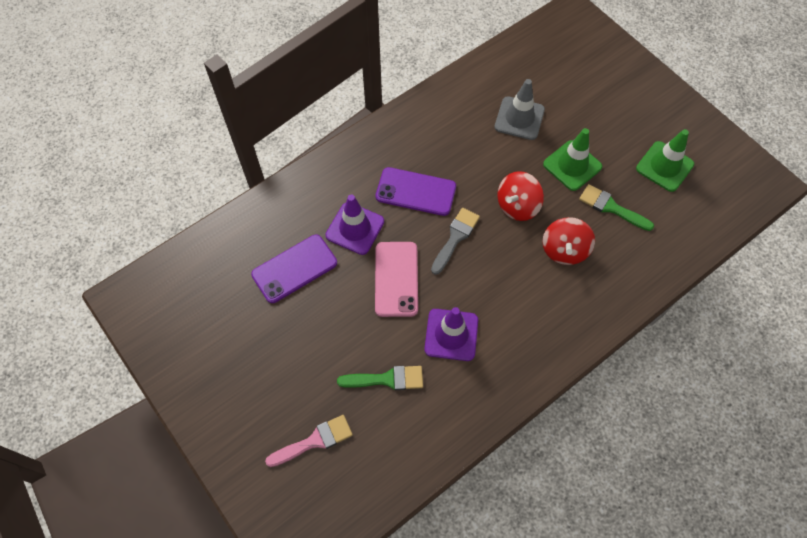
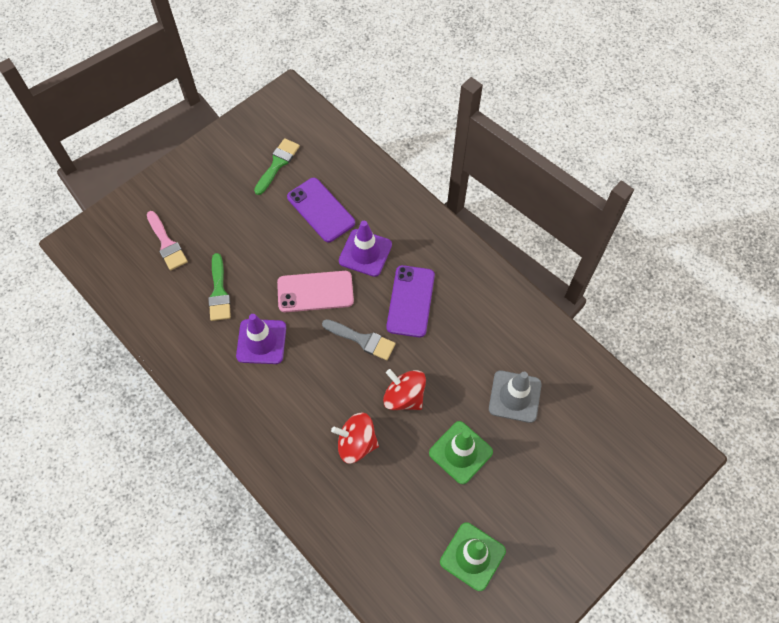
camera: 85 degrees right, 0 degrees up
green brush [579,184,654,231] -> green brush moved to [254,138,300,195]

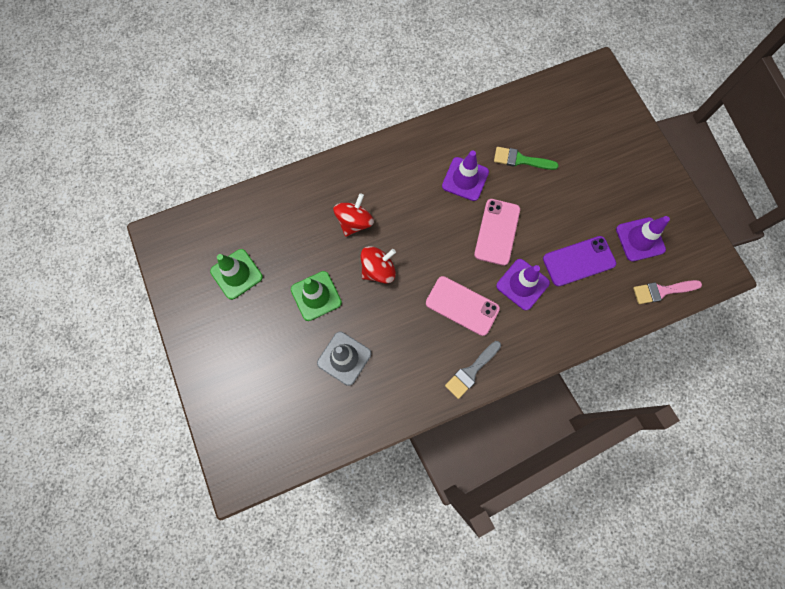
camera: 110 degrees right, 10 degrees up
pink brush [147,211,188,270] -> pink brush moved to [633,280,702,304]
green brush [254,138,300,195] -> purple traffic cone [616,216,670,261]
grey brush [322,319,396,360] -> grey brush moved to [445,341,501,399]
purple phone [386,265,435,338] -> pink phone [426,276,500,336]

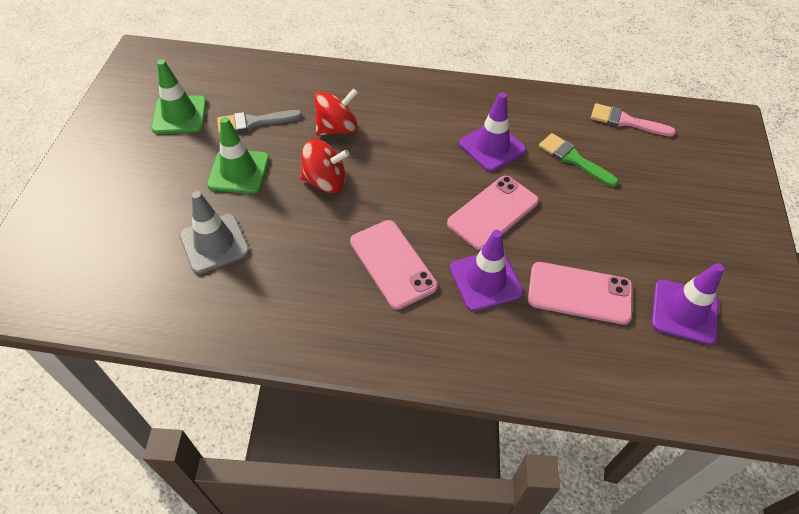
camera: 30 degrees right, 20 degrees down
grey brush [445,341,501,399] -> grey brush moved to [217,110,302,134]
purple phone [543,236,616,287] -> pink phone [528,262,632,325]
pink brush [633,280,702,304] -> pink brush moved to [591,103,676,137]

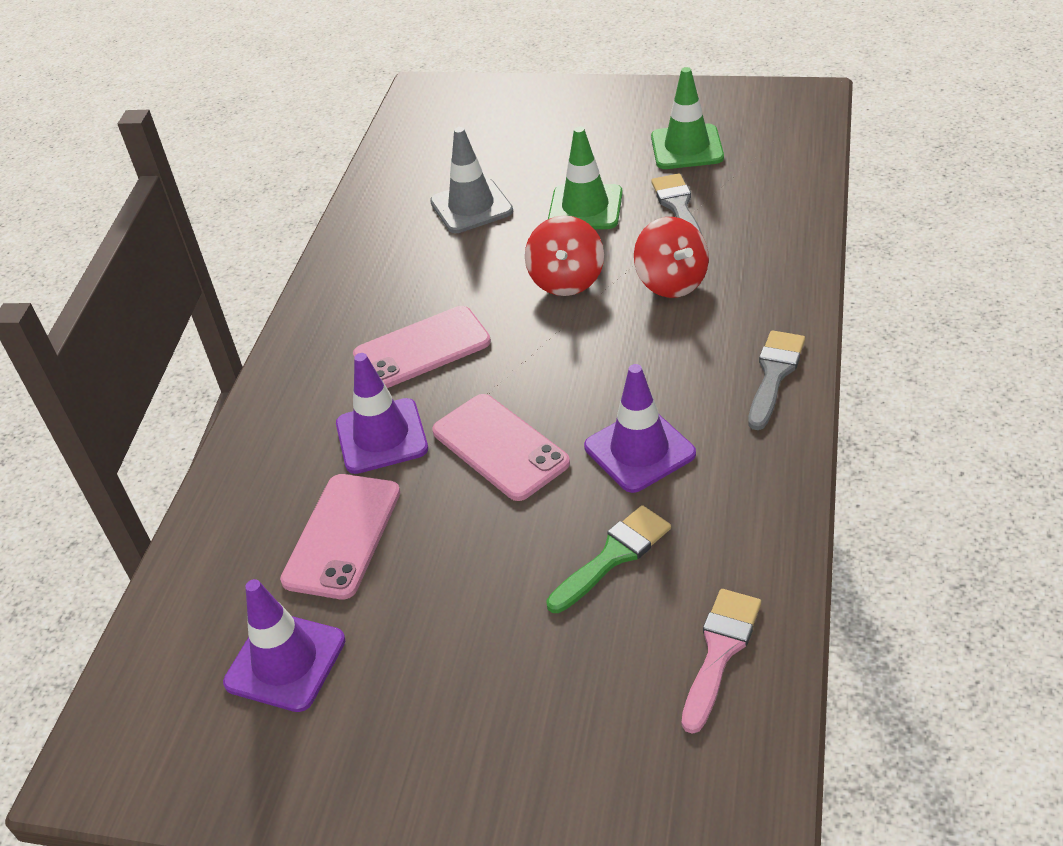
camera: 100 degrees right, 10 degrees down
none -> grey brush [748,330,805,430]

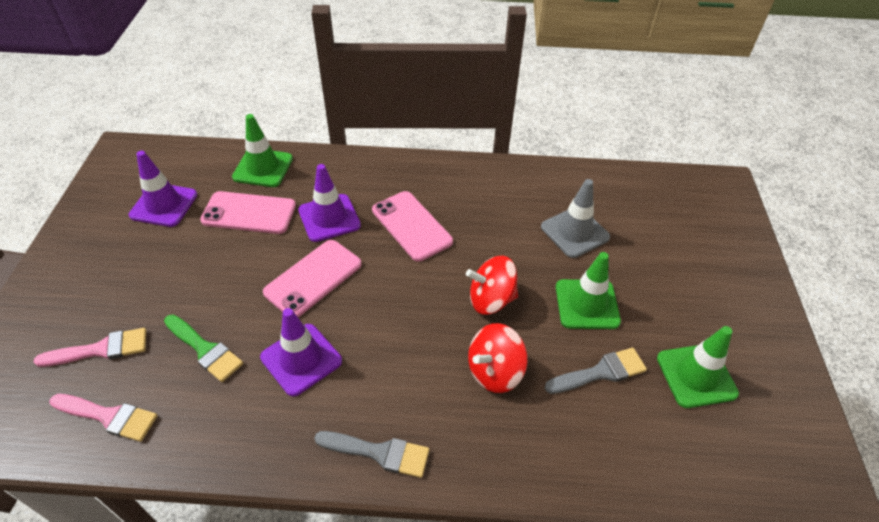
camera: 75 degrees right, 5 degrees up
none -> pink brush [34,328,146,367]
none -> green traffic cone [232,114,293,187]

